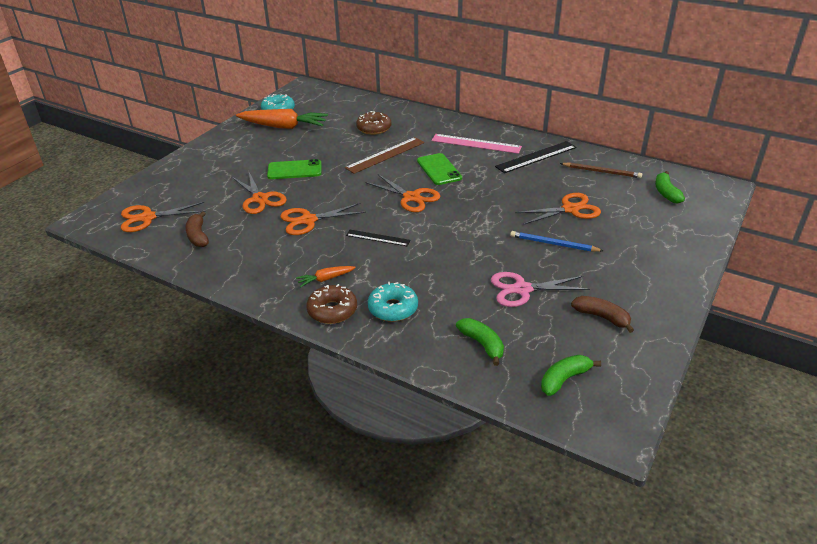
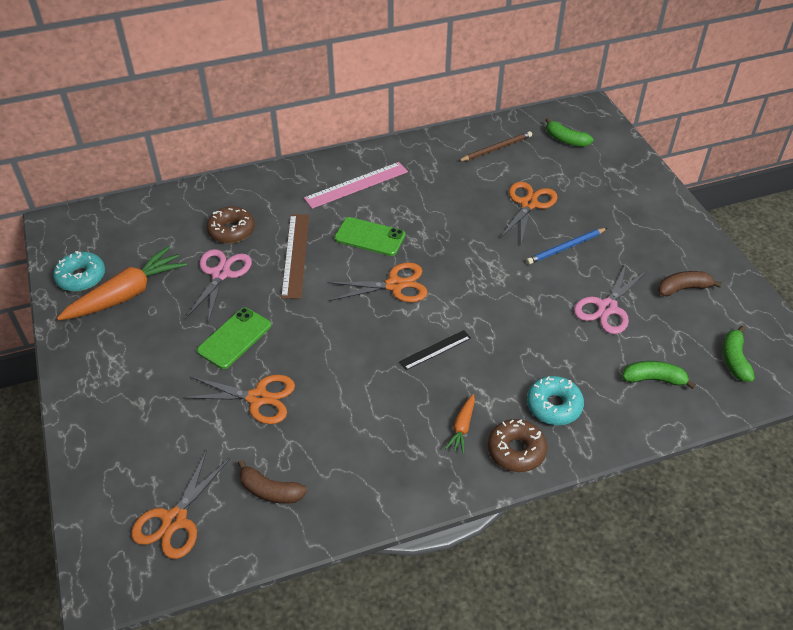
camera: 50 degrees left, 10 degrees up
orange scissors [280,203,366,235] -> none
black ruler [495,141,576,173] -> none
none -> pink scissors [185,249,252,324]

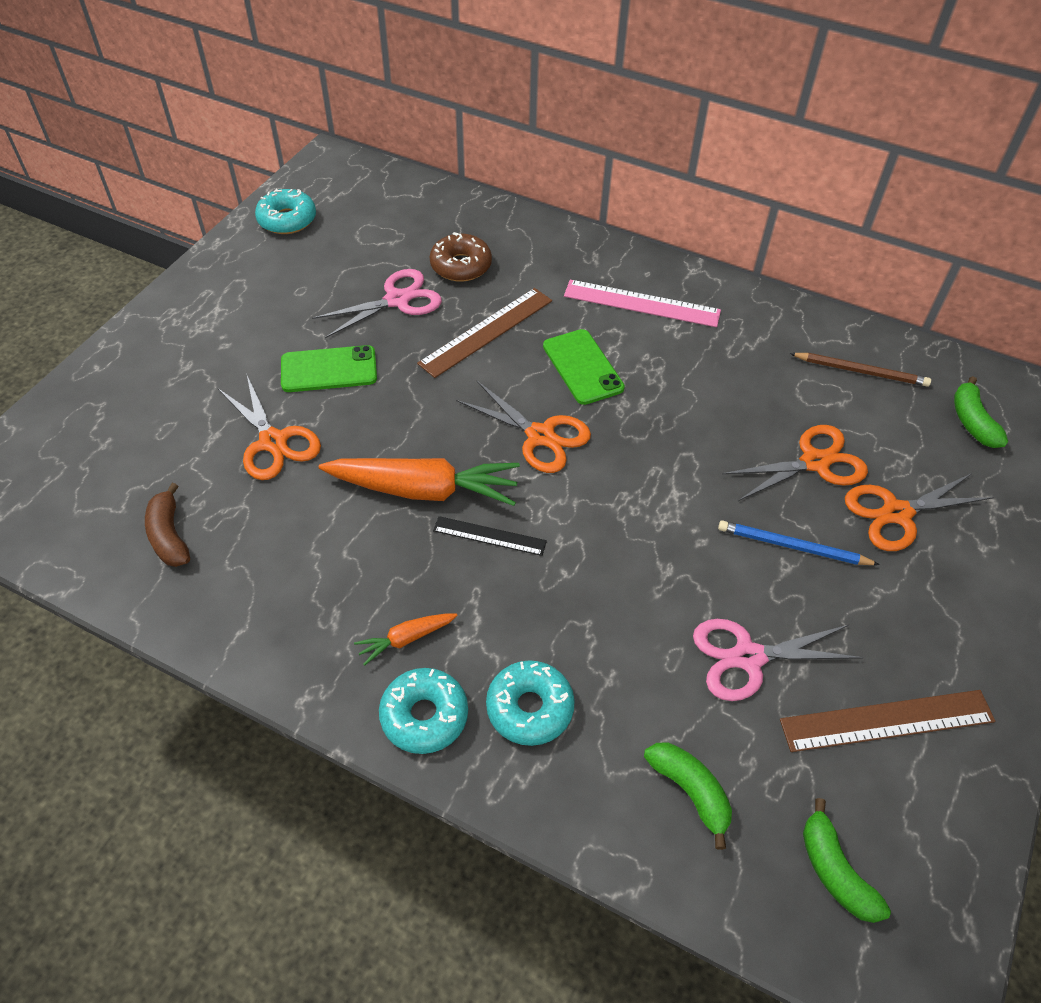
camera: 45 degrees right, 5 degrees up
orange carrot [57,246,187,320] -> orange carrot moved to [319,458,520,506]
orange scissors [131,450,230,559] -> orange scissors moved to [845,473,994,551]
brown donut [488,419,547,472] -> turquoise donut [379,668,468,754]
brown banana [658,271,722,296] -> brown ruler [780,690,995,752]
green banana [723,326,755,382] -> green banana turned 75 degrees counterclockwise [803,798,891,923]

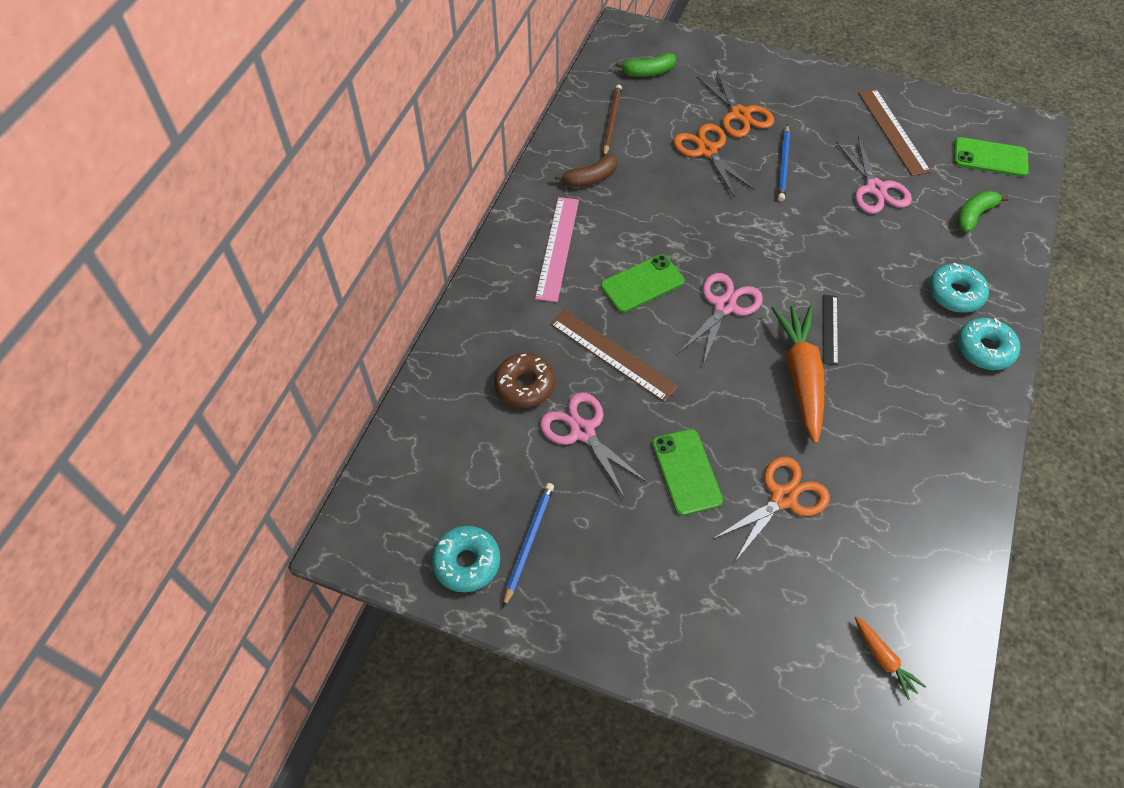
camera: 95 degrees left, 5 degrees up
brown banana [145,483,190,567] -> brown banana moved to [555,154,618,187]
orange carrot [354,613,458,666] -> orange carrot moved to [855,616,926,700]
orange scissors [456,381,591,473] -> pink scissors [679,273,763,365]
green banana [803,798,891,923] -> green phone [954,137,1029,177]
none -> blue pencil [503,483,554,608]

